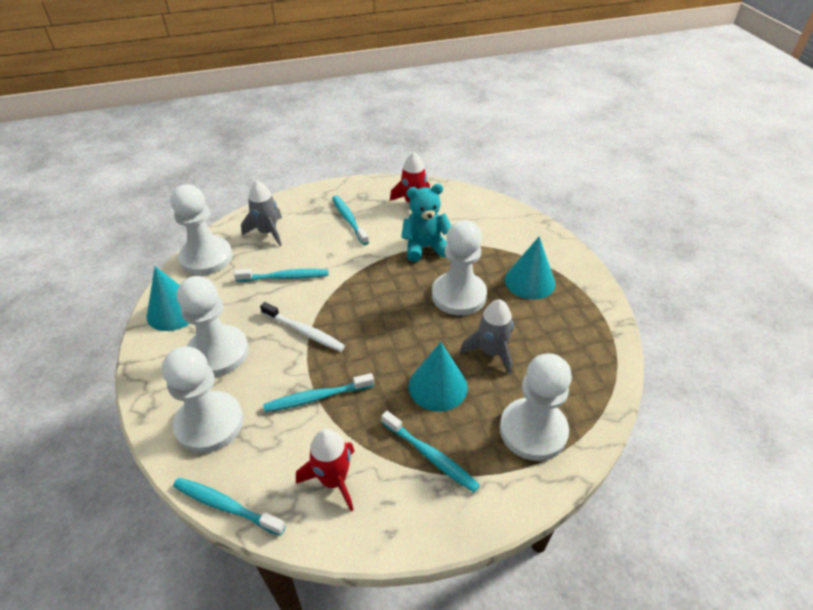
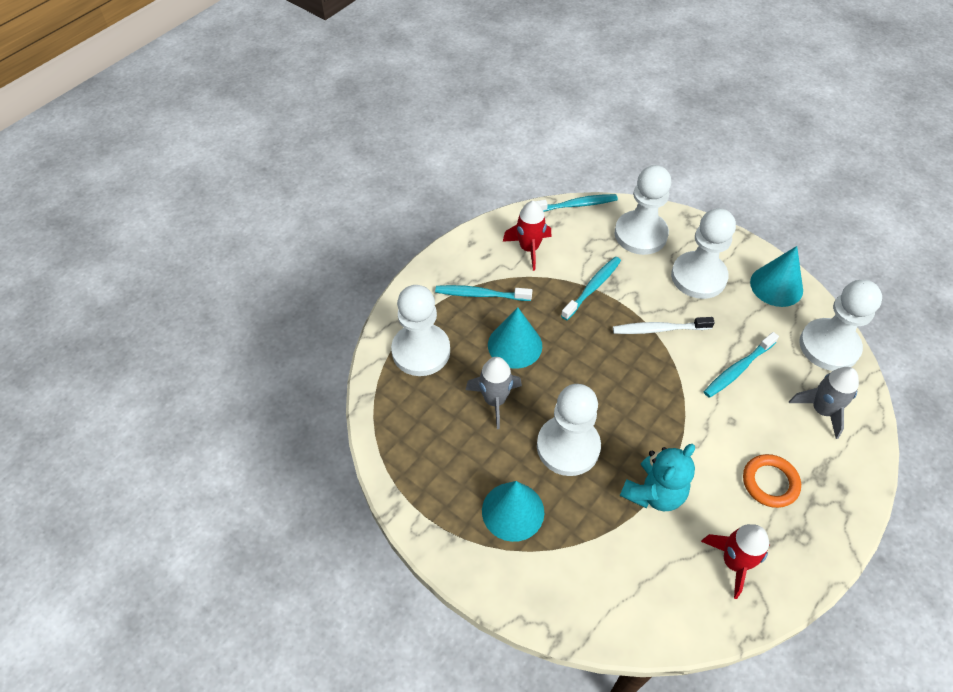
camera: 145 degrees right, 10 degrees up
turquoise toothbrush [332,195,369,245] -> orange ring [743,454,801,508]

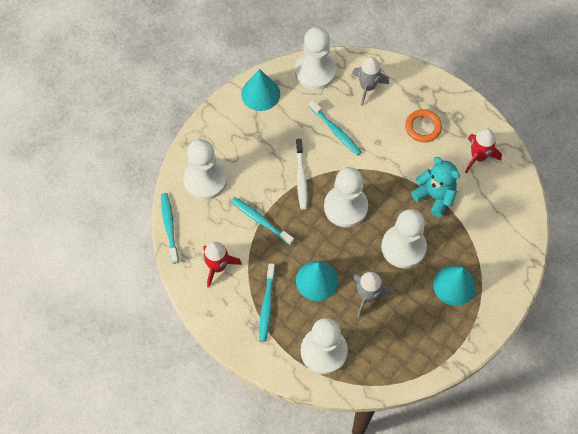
camera: 90 degrees left, 10 degrees up
white pawn [671,208,736,299] -> white pawn moved to [324,167,368,227]

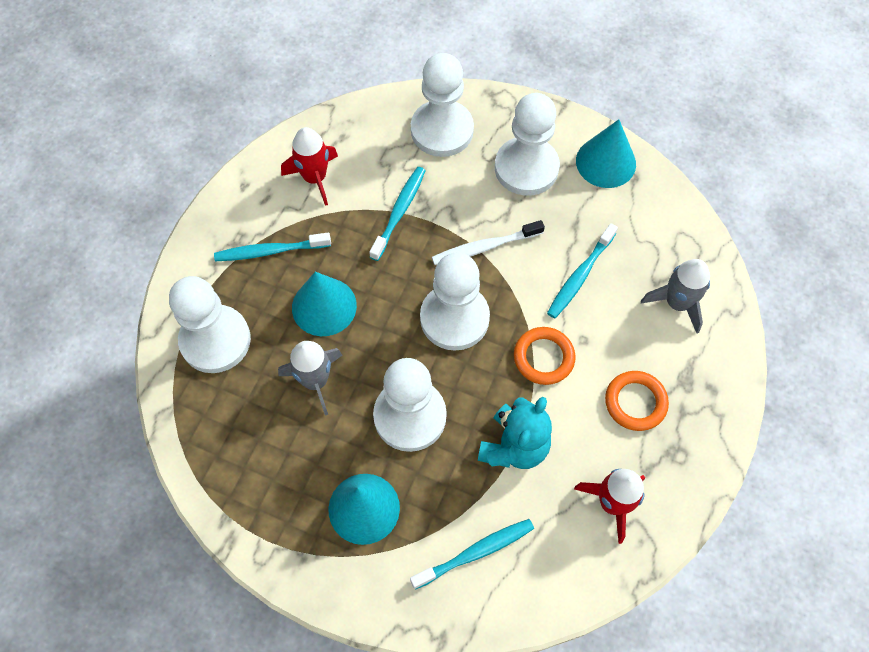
camera: 75 degrees right, 0 degrees up
turquoise toothbrush [161,193,179,264] -> turquoise toothbrush moved to [410,519,534,590]
white pawn [295,27,336,90] -> white pawn moved to [495,93,560,196]
none -> orange ring [514,327,576,385]

